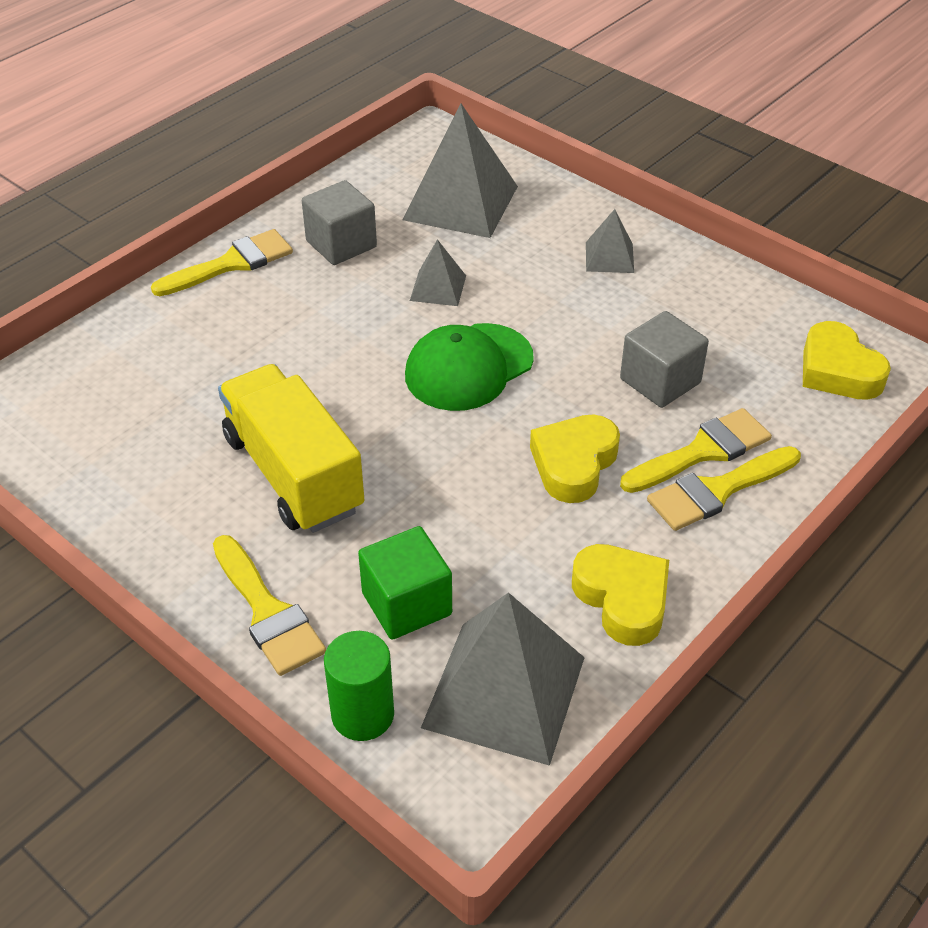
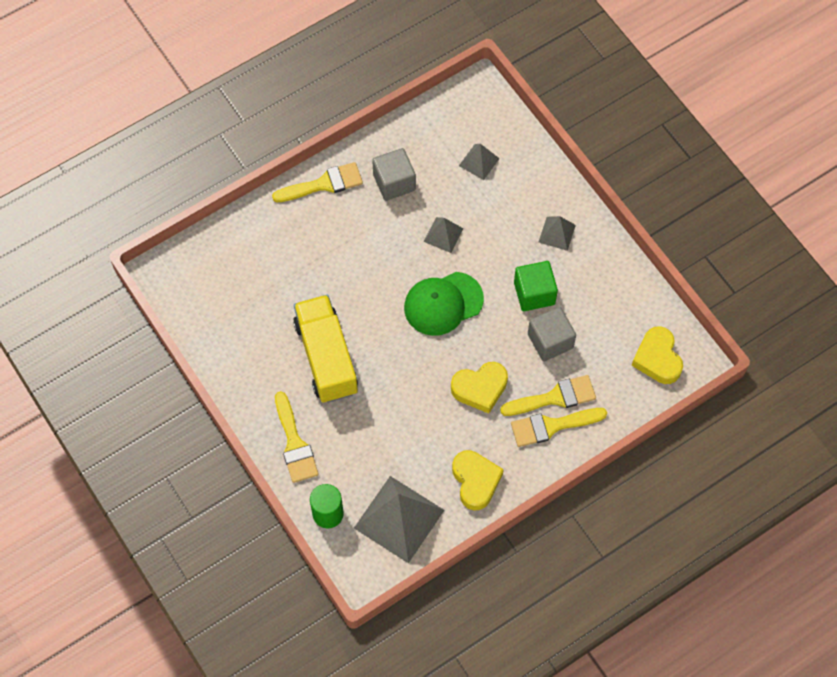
camera: 15 degrees right, 20 degrees up
green cube [358,526,452,640] -> green cube moved to [514,261,558,311]
grey pyramid [403,103,518,238] -> grey pyramid [459,144,500,180], size x0.50
yellow heart [530,414,620,503] -> yellow heart turned 150 degrees counterclockwise [451,362,508,413]

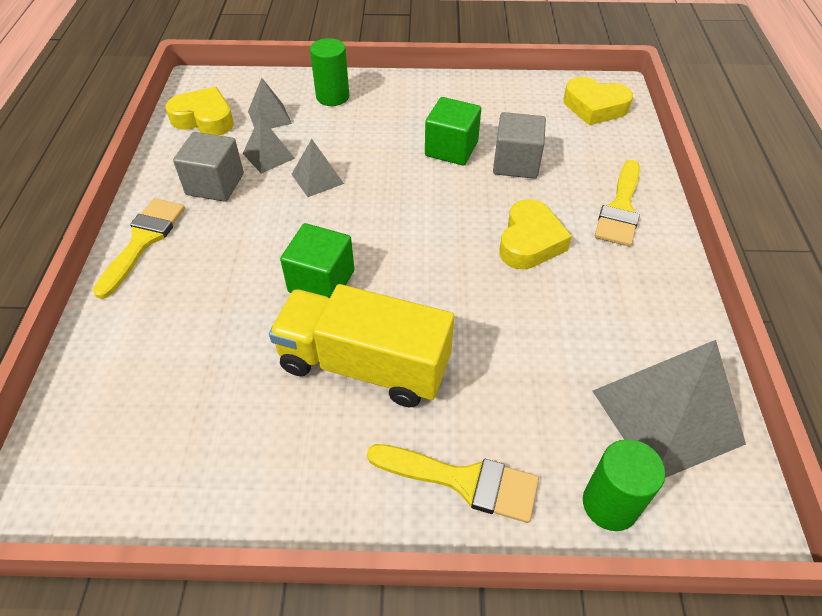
camera: 55 degrees left, 15 degrees down
green cap [404,272,484,336] -> none
yellow heart [452,450,504,510] -> yellow heart moved to [166,87,234,135]
yellow brush [500,375,596,416] -> none
grey pyramid [539,216,576,251] -> grey pyramid moved to [243,116,295,173]
none -> green cube [280,223,354,298]
none -> green cylinder [310,38,349,106]

